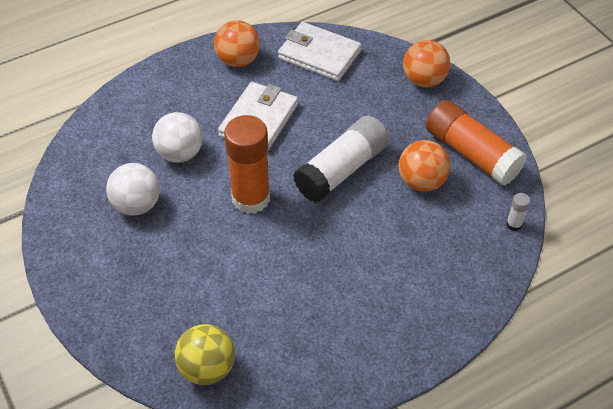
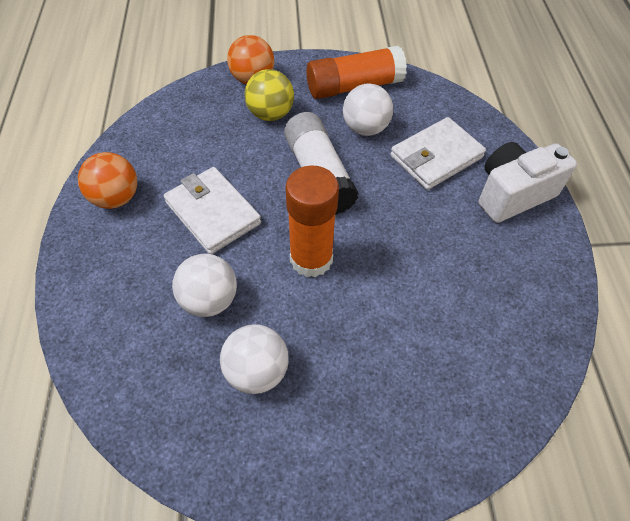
camera: 65 degrees left, 5 degrees up
yellow ball [175,324,235,385] -> yellow ball moved to [245,69,294,121]
white wallet [278,22,361,81] -> white wallet moved to [390,117,486,190]
orange ball [398,140,450,192] -> white ball [343,83,393,136]
white glue stick [506,193,530,231] -> none
none -> white camera [479,142,577,223]

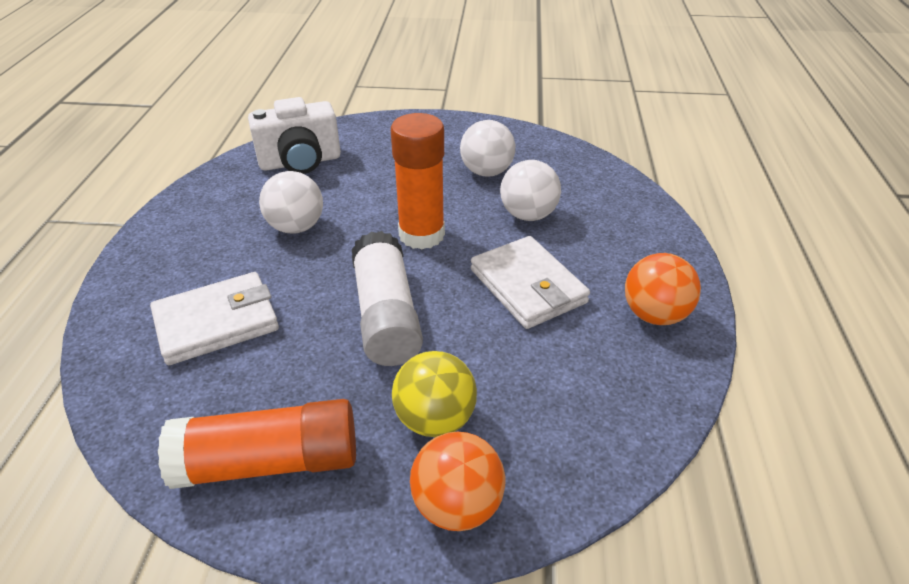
camera: 170 degrees left, 15 degrees down
white ball [343,83,393,136] -> white ball moved to [259,171,323,234]
white camera [479,142,577,223] -> white camera moved to [248,97,341,174]

